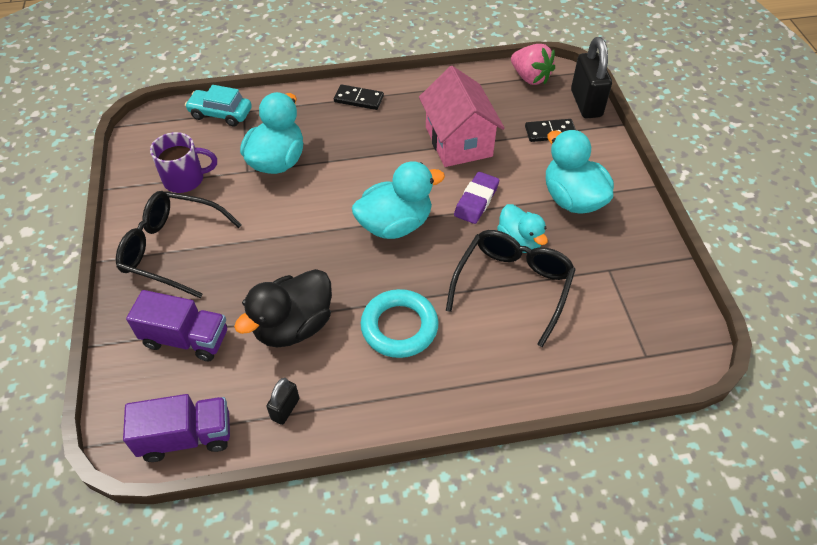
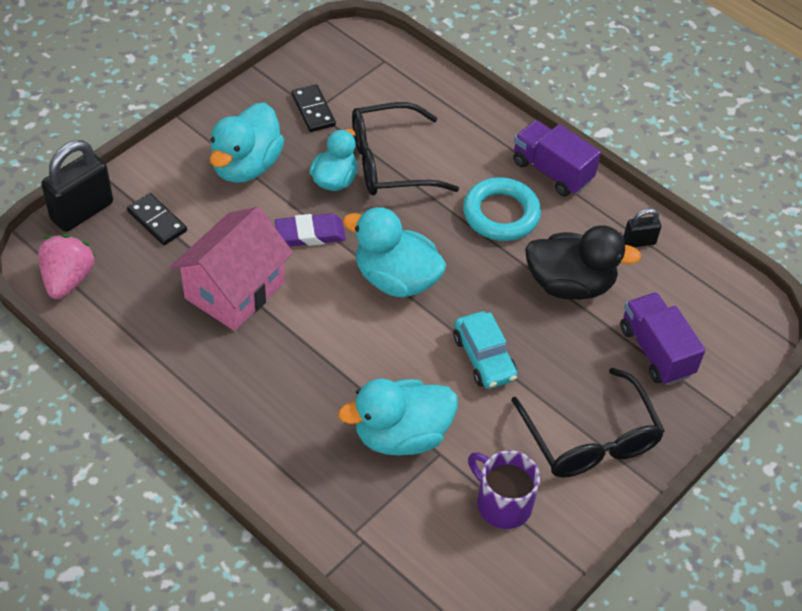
camera: 130 degrees left, 0 degrees up
purple truck [123,394,230,462] -> purple truck moved to [513,120,601,197]
turquoise car [185,85,252,127] -> turquoise car moved to [454,311,518,389]
black domino [334,84,384,110] -> black domino moved to [292,84,336,132]

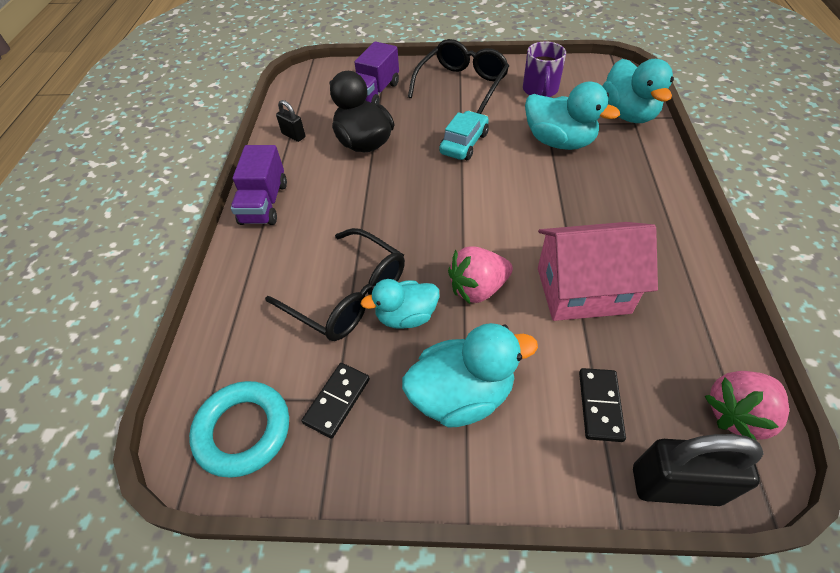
camera: 125 degrees left, 0 degrees up
purple eraser [275,213,346,247] -> pink strawberry [448,246,513,304]
turquoise duck [343,207,446,297] -> turquoise duck moved to [602,59,674,123]
turquoise ring [463,177,541,241] -> turquoise ring moved to [189,381,289,478]

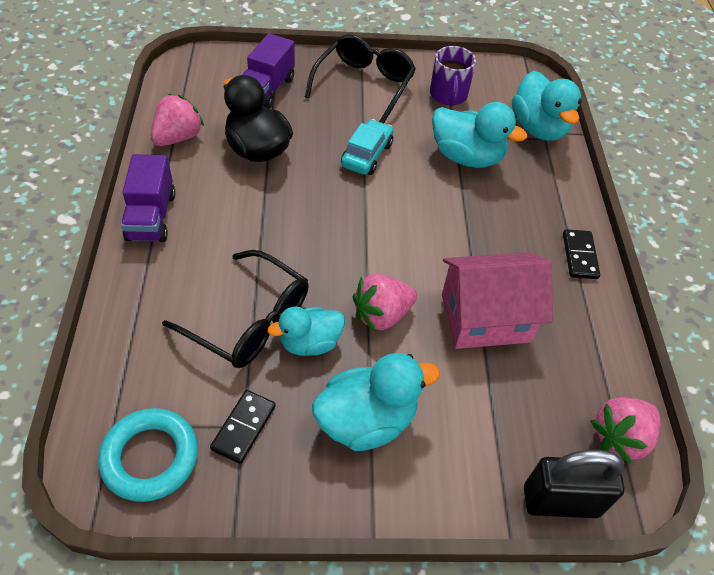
camera: 10 degrees left, 0 degrees up
black padlock [276,100,305,142] -> pink strawberry [151,94,204,146]
black domino [579,368,626,442] -> black domino moved to [563,229,600,279]

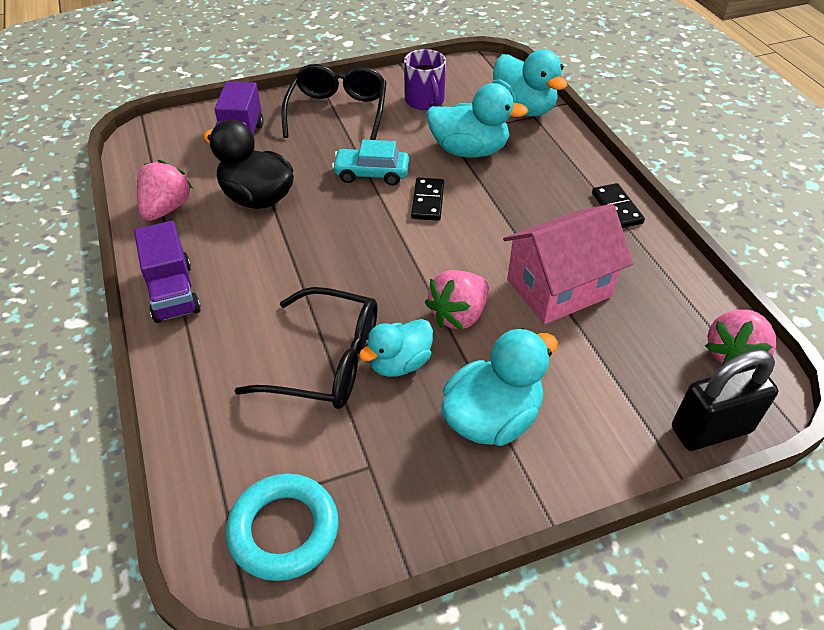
camera: 15 degrees left, 5 degrees down
black domino [210,390,276,464] -> black domino moved to [411,178,444,221]
turquoise car [341,119,393,175] -> turquoise car turned 90 degrees counterclockwise [332,139,409,186]

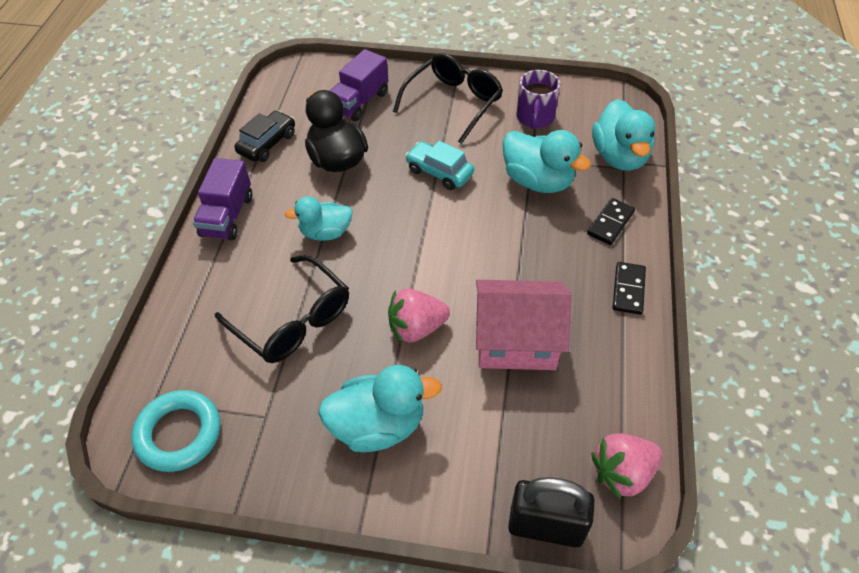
camera: 30 degrees right, 5 degrees up
pink strawberry [137,160,193,221] -> black car [234,110,295,162]
turquoise duck [359,319,433,377] -> turquoise duck moved to [285,196,353,241]
black domino [411,178,444,221] -> black domino moved to [587,198,635,245]

